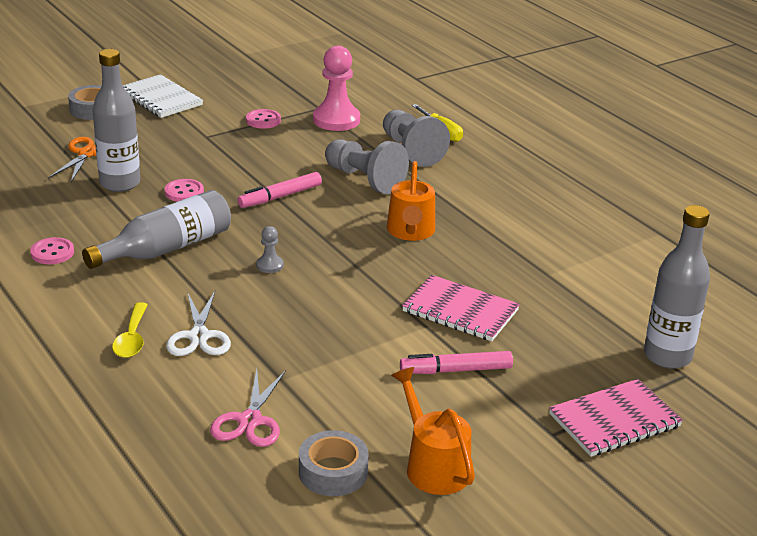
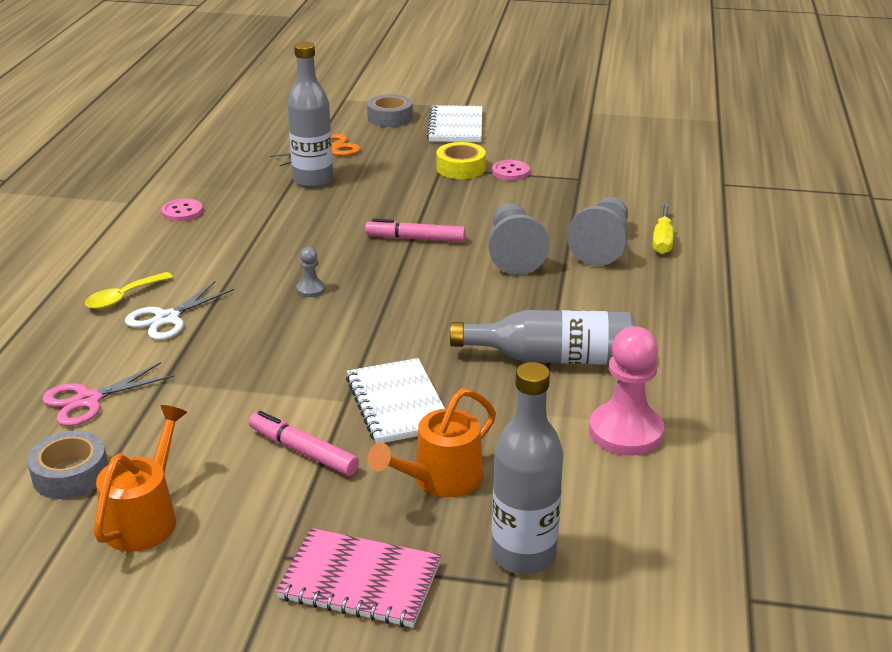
camera: 45 degrees right, 0 degrees up
grey bottle [82,190,231,269] -> grey bottle moved to [450,310,636,365]
pink button [165,179,204,202] -> none
pink pawn [313,46,360,131] -> pink pawn moved to [589,326,664,456]
orange watering can [387,161,435,241] -> orange watering can moved to [368,388,496,497]
pink notebook [402,275,520,341] -> white notebook [346,358,445,444]
none -> yellow tape [436,142,486,179]

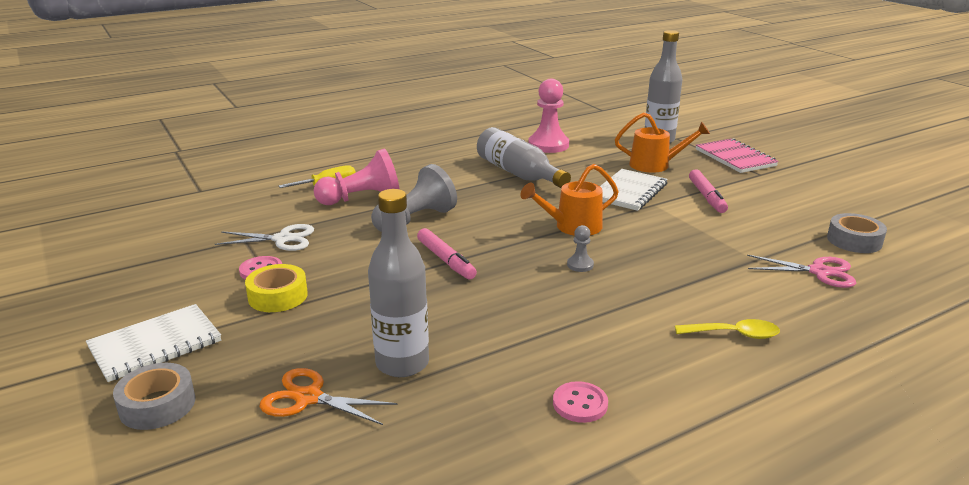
camera: 130 degrees left, 5 degrees down
orange watering can [94,405,187,552] -> orange watering can moved to [520,164,619,236]
white scissors [125,281,234,340] -> white scissors moved to [215,224,314,251]
grey pawn [567,197,628,266] -> pink pawn [314,149,399,205]

